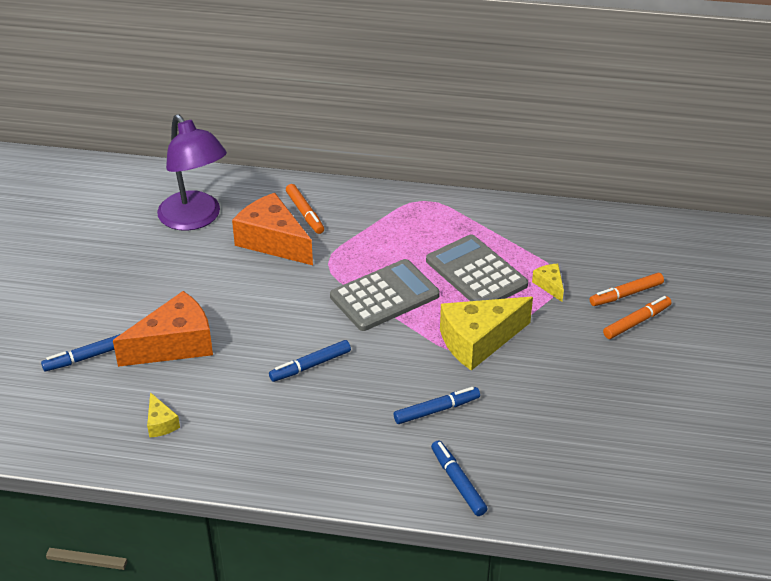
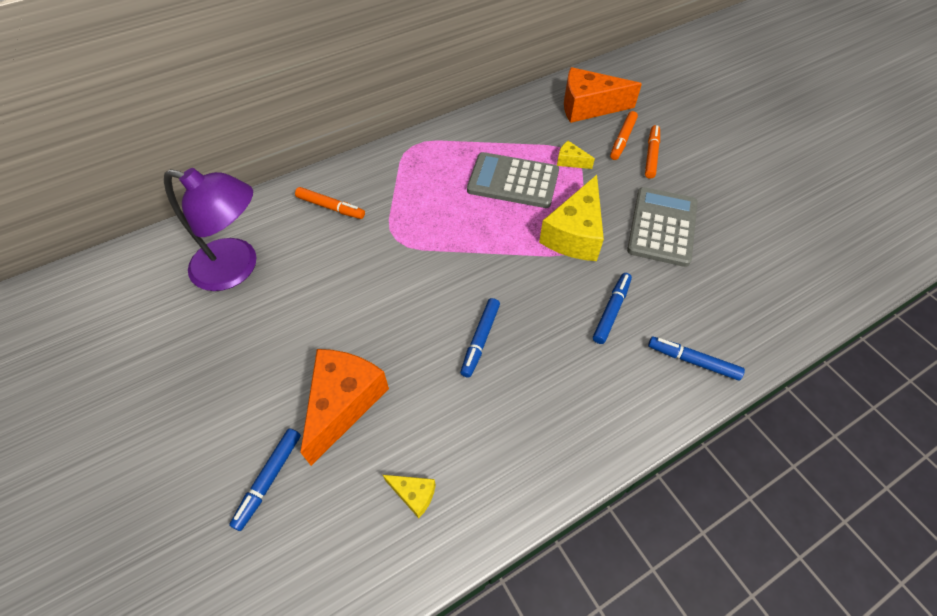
camera: 40 degrees left, 15 degrees up
orange cheese [232,193,313,265] -> orange cheese moved to [564,67,642,123]
grey calculator [330,259,440,331] -> grey calculator moved to [627,187,698,267]

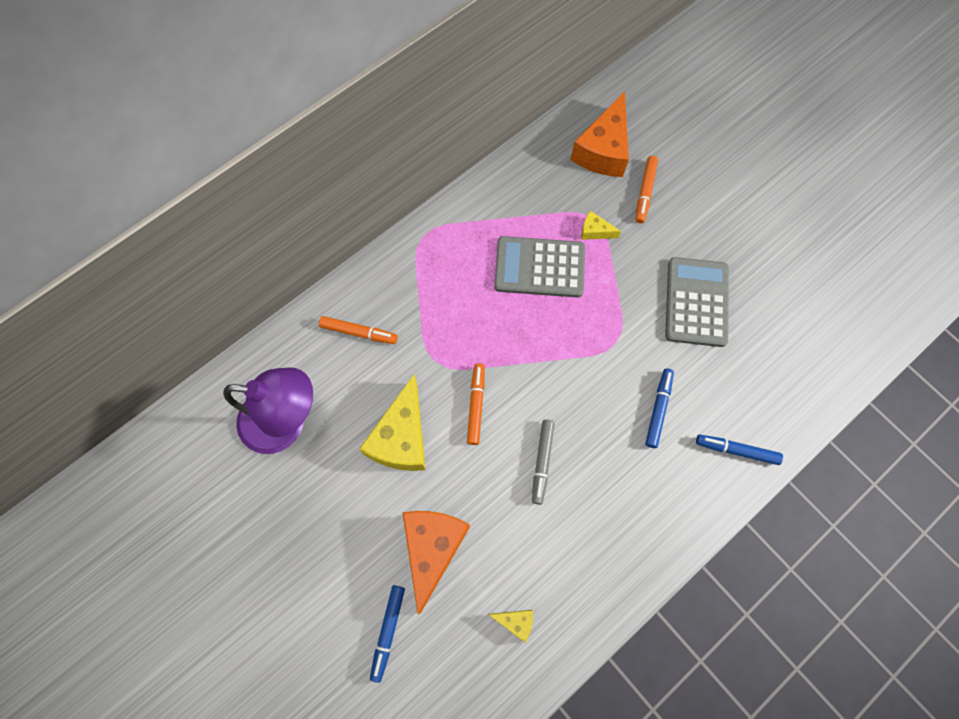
camera: 10 degrees left, 15 degrees up
blue marker [460,298,500,378] -> grey marker [532,420,555,505]
yellow cheese [539,175,604,261] -> yellow cheese moved to [359,374,425,471]
orange cheese [564,67,642,123] -> orange cheese turned 60 degrees counterclockwise [571,91,629,177]
orange marker [645,125,660,179] -> orange marker moved to [467,363,485,445]

